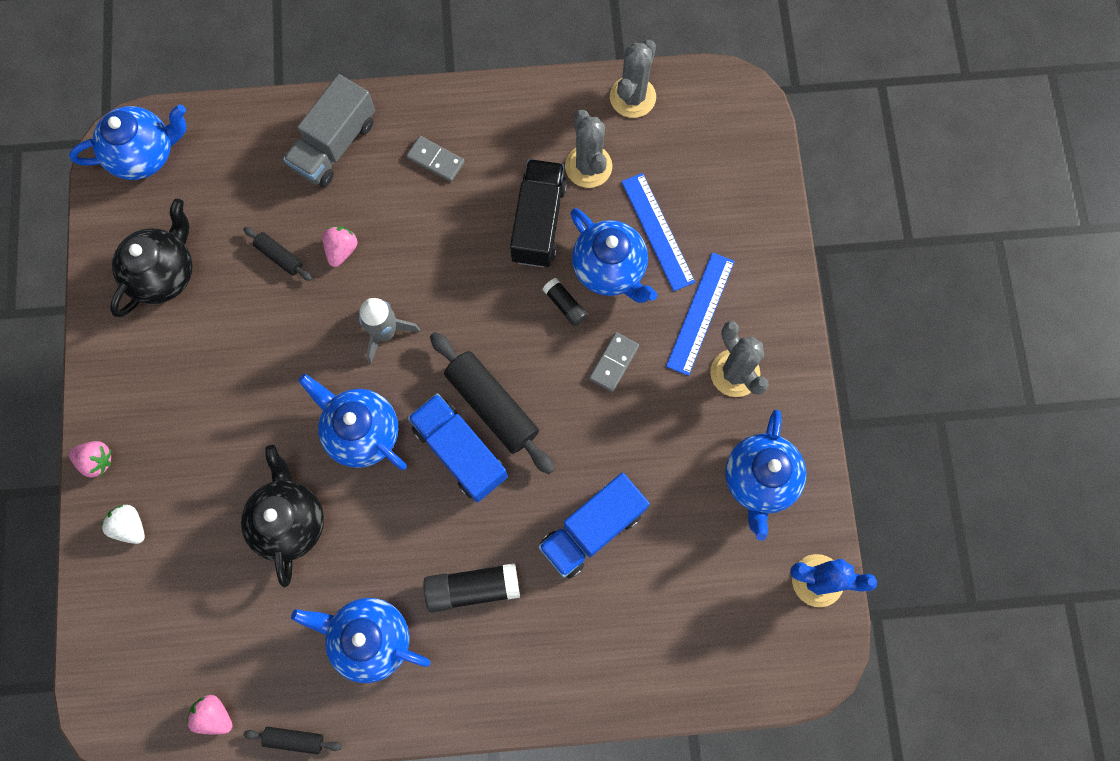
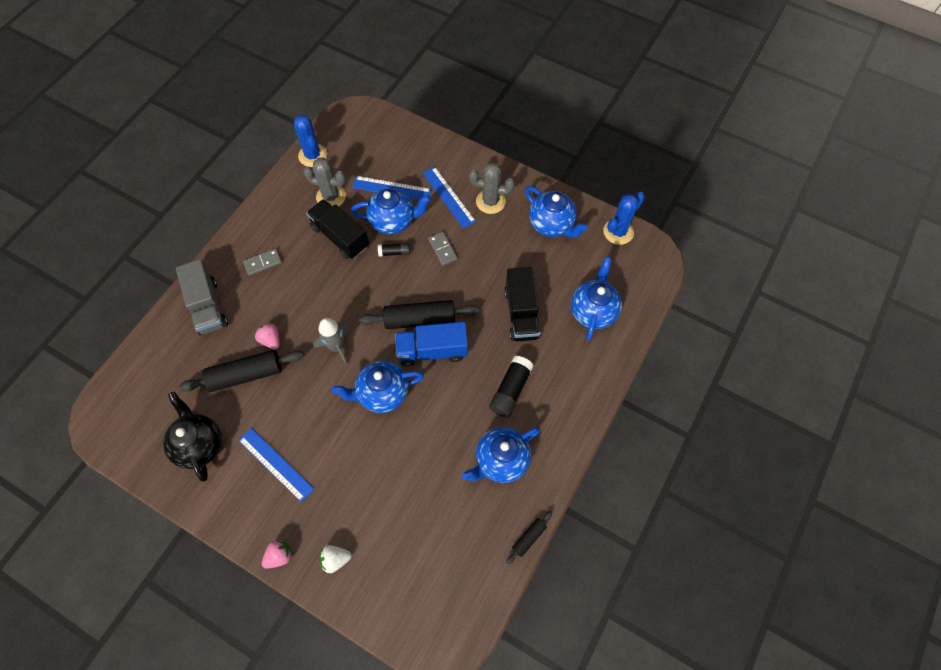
camera: 55 degrees left, 10 degrees down
blue teapot [69,104,186,180] -> blue teapot moved to [571,257,622,341]
pink strawberry [187,694,233,734] -> none
black teapot [241,445,324,587] -> none
black rolling pin [243,227,312,281] -> black rolling pin [179,350,304,392], size x2.01
blue truck [538,473,650,579] -> black truck [504,267,541,341]
grey cactus [610,40,656,118] -> blue cactus [294,115,327,167]
none -> blue ruler [238,428,314,502]

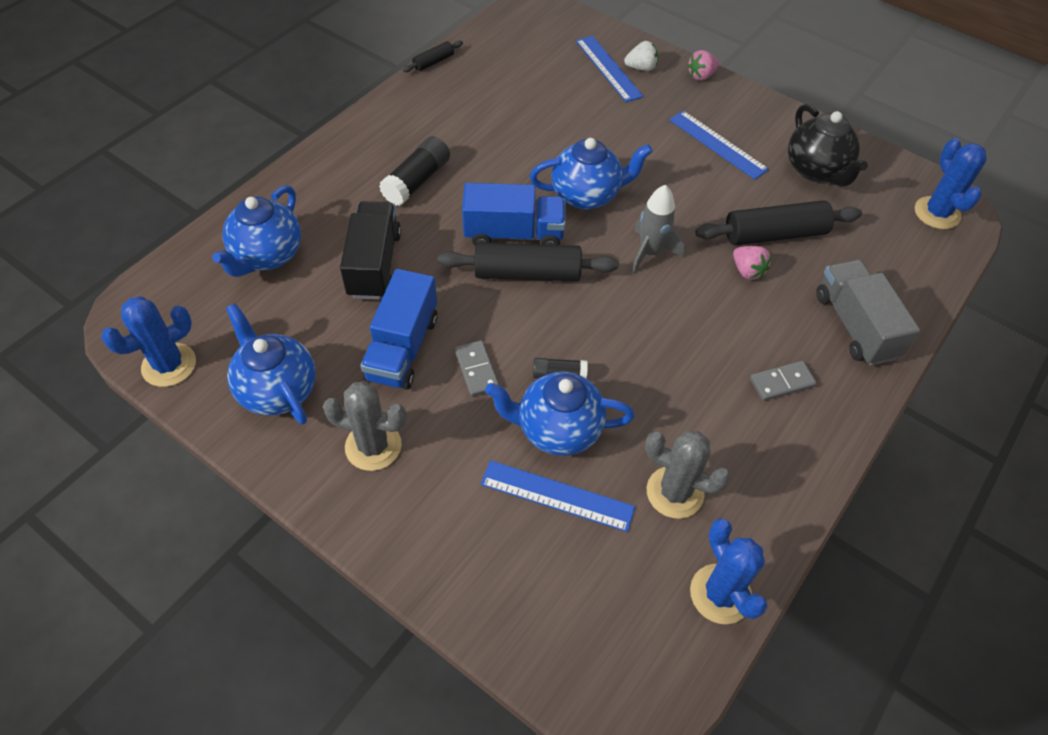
camera: 175 degrees left, 10 degrees down
black truck [306,199,369,259] -> none
blue ruler [423,167,476,229] -> blue ruler moved to [576,36,644,102]
blue teapot [462,427,540,483] -> none
none -> blue truck [360,269,438,390]
none -> blue cactus [915,138,987,229]

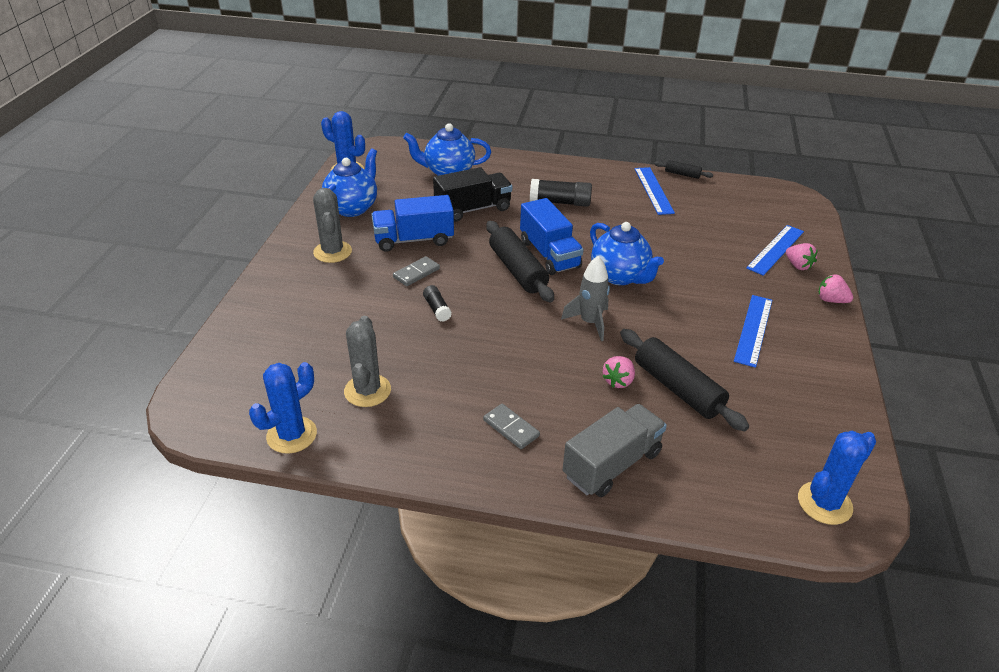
camera: 65 degrees right, 15 degrees down
blue ruler [481,460,635,532] -> blue ruler moved to [635,167,675,215]
blue teapot [485,372,634,456] -> none
white strawberry [624,41,658,71] -> pink strawberry [786,243,818,270]
black teapot [788,104,868,187] -> none

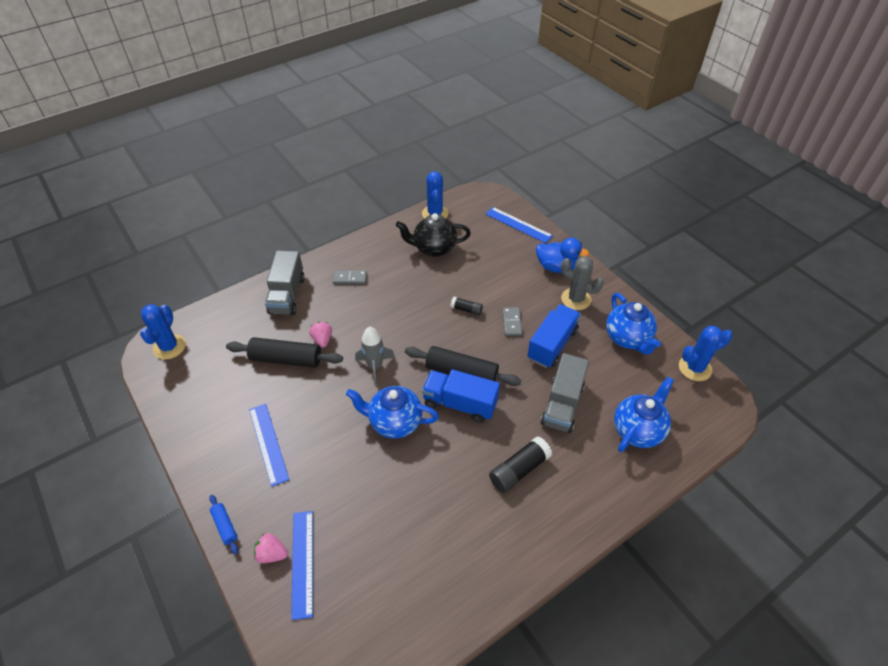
camera: 135 degrees right, 10 degrees up
grey cactus [344,316,391,407] -> black teapot [396,213,471,257]
black truck [433,167,512,222] -> grey truck [540,353,589,433]
blue ruler [635,167,675,215] -> blue ruler moved to [486,207,553,243]
black rolling pin [654,160,713,179] -> none
pink strawberry [818,275,853,303] -> blue rolling pin [209,495,238,554]
none -> blue duck [536,238,589,273]

